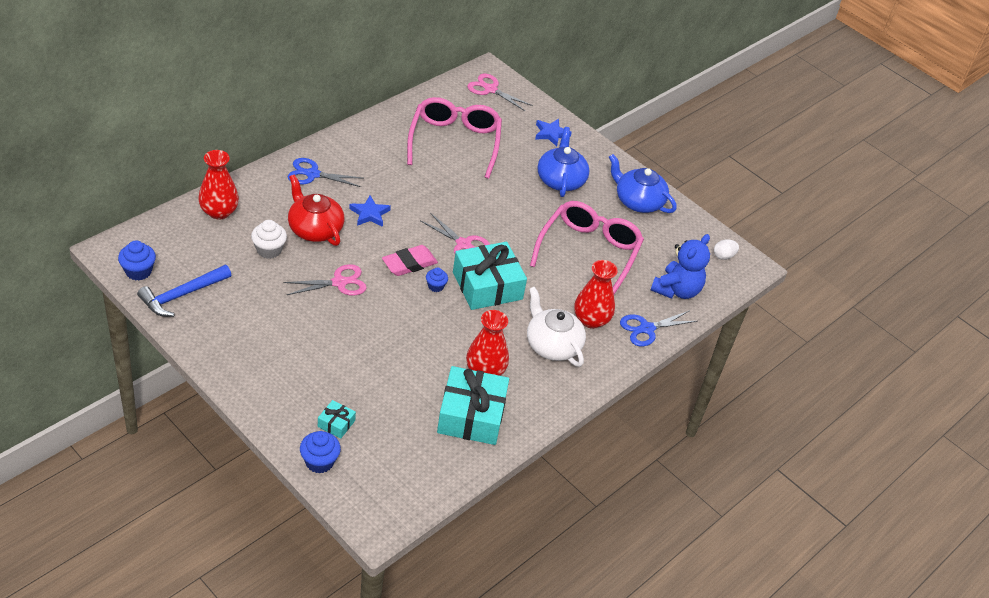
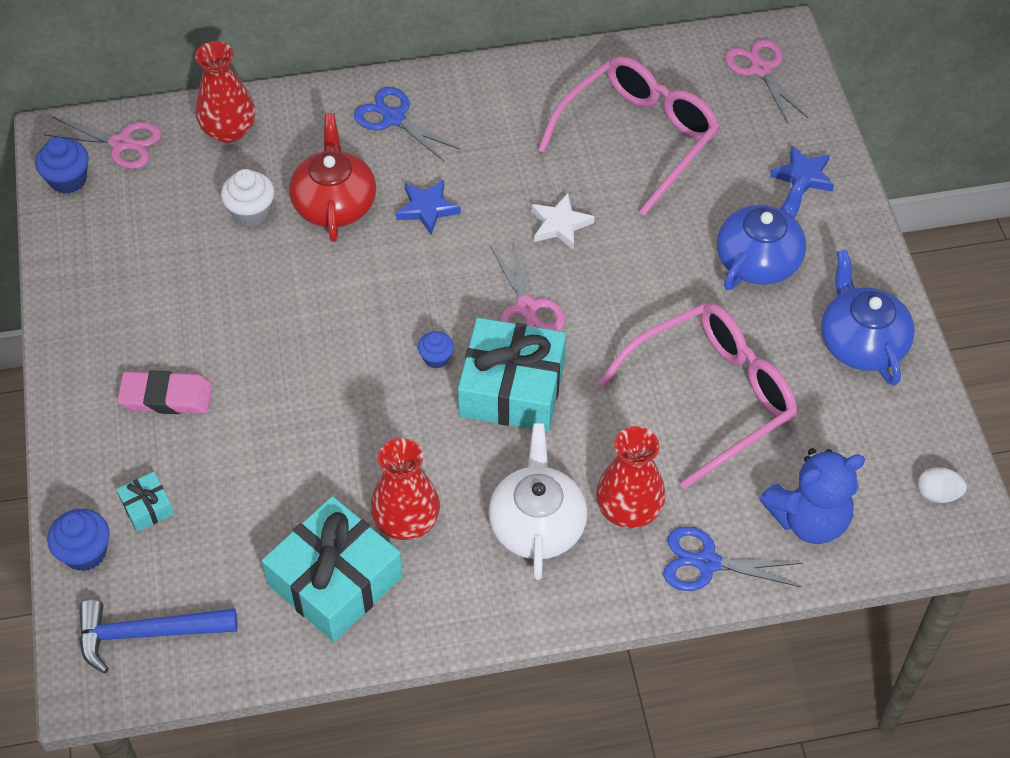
camera: 40 degrees right, 10 degrees up
blue hammer [137,265,231,317] -> blue hammer moved to [79,600,238,673]
pink scissors [283,264,367,296] -> pink scissors moved to [43,116,162,169]
pink eraser [382,245,438,276] -> pink eraser moved to [117,370,212,414]
none -> white star [531,193,595,250]

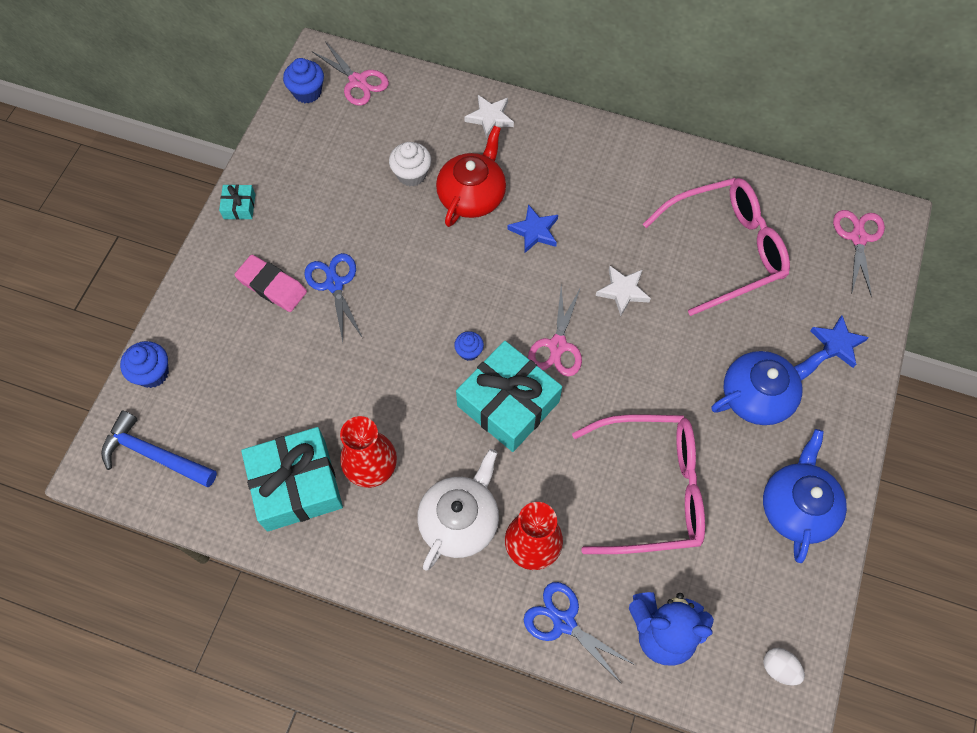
camera: 30 degrees right, 10 degrees up
turquoise gift [116,472,174,532] -> turquoise gift moved to [219,184,255,220]
red vase [195,41,255,143] -> none
blue scissors [354,87,460,162] -> blue scissors moved to [304,253,363,342]
none -> white star [464,95,514,138]

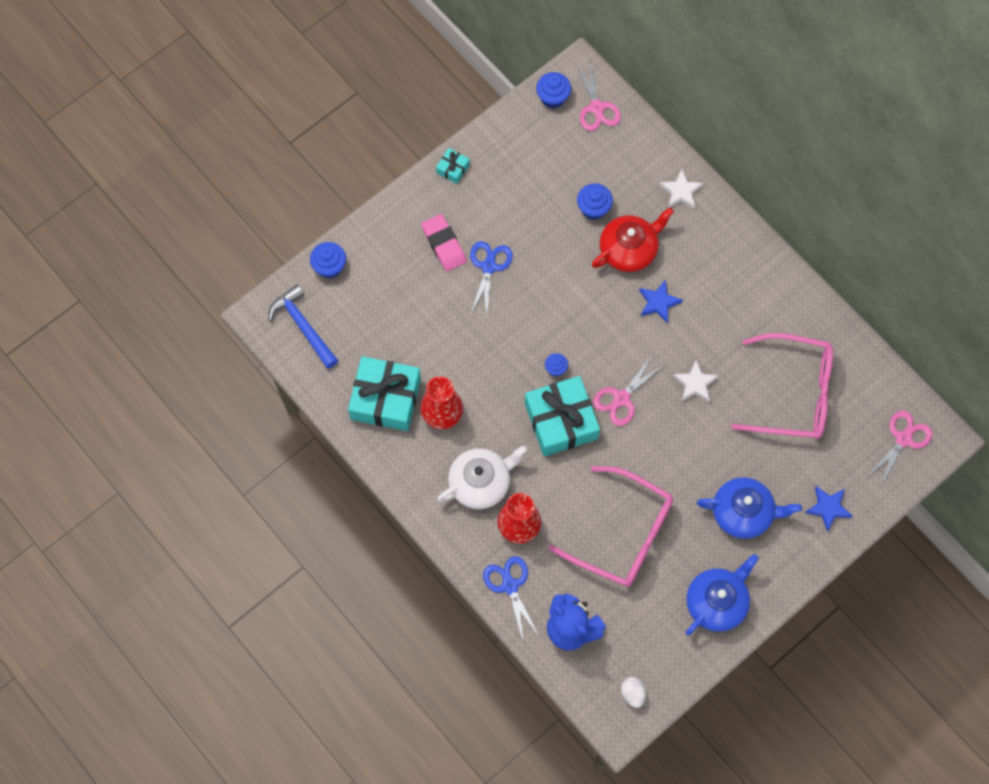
camera: 30 degrees right, 5 degrees up
white cupcake [389,142,431,187] -> blue cupcake [577,183,613,220]

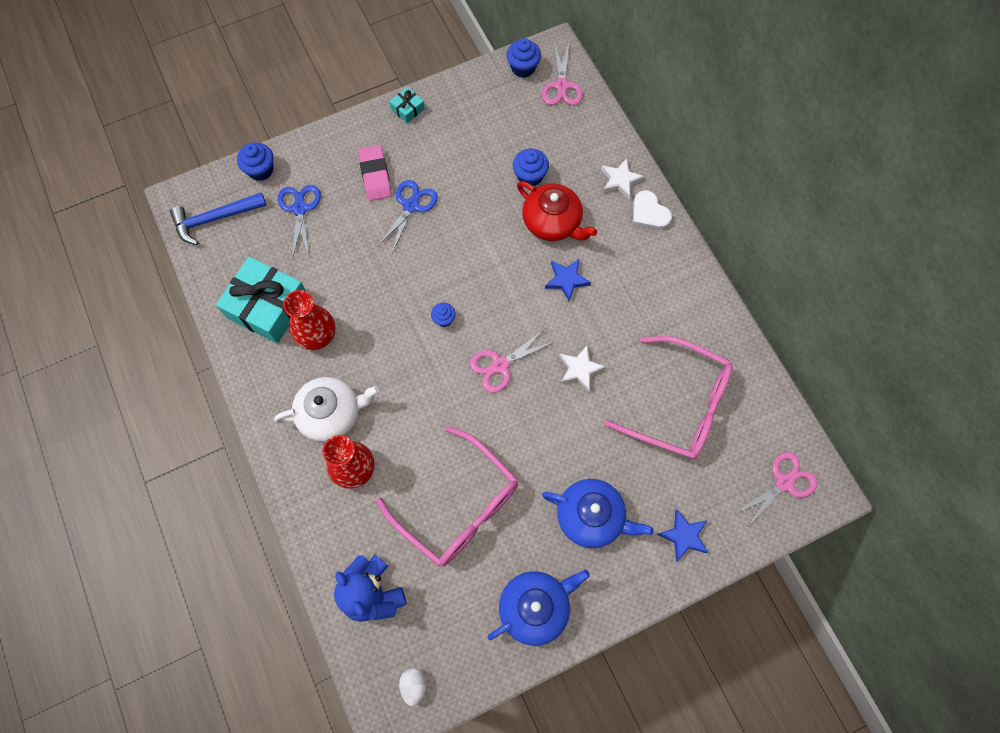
camera: 15 degrees right, 0 degrees up
blue hammer [268,284,338,369] -> blue hammer turned 90 degrees counterclockwise [170,192,267,245]
blue scissors [483,556,539,641] -> blue scissors moved to [278,185,321,259]
turquoise gift [525,376,600,457] -> none
red teapot [592,207,674,272] -> red teapot turned 60 degrees clockwise [517,181,597,241]
none -> white heart [633,190,672,230]

